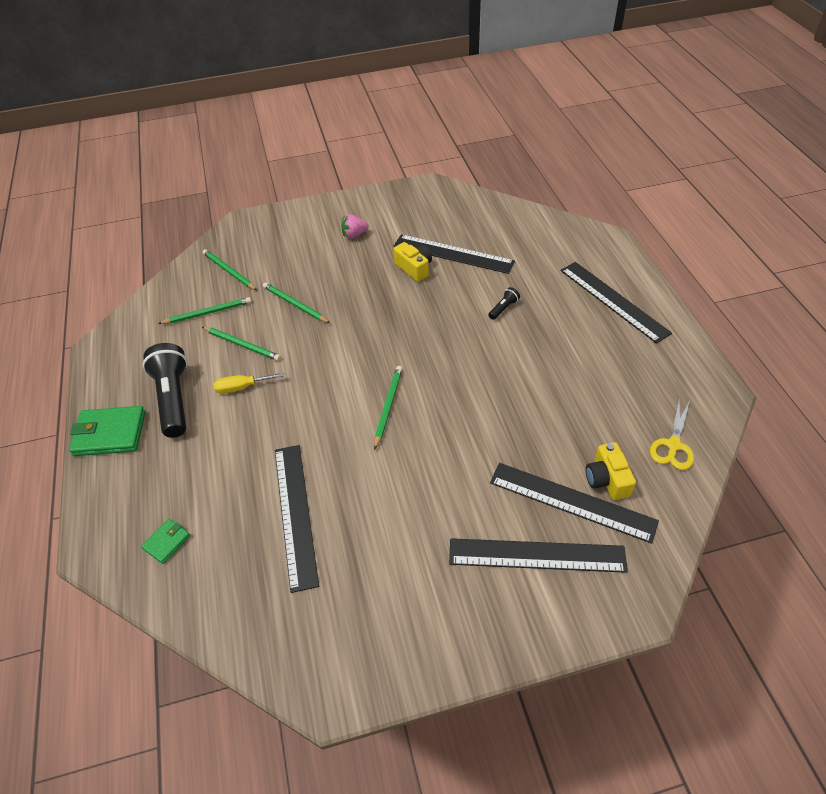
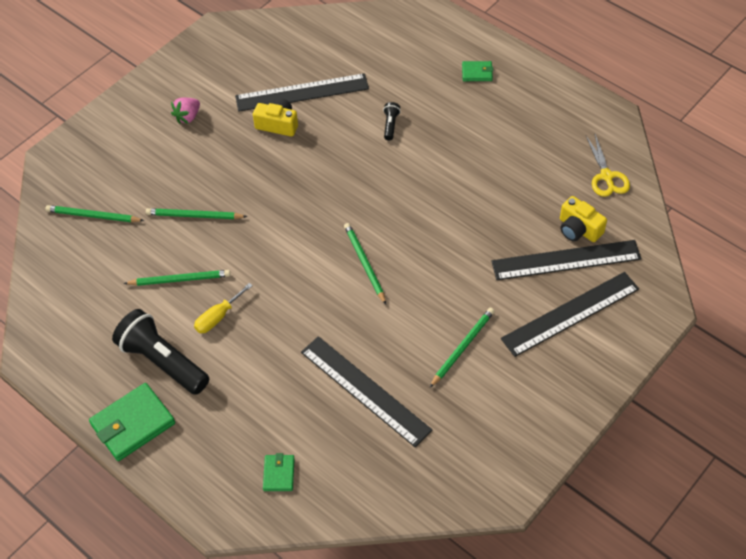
camera: 35 degrees left, 5 degrees up
green pencil [158,297,252,324] -> green pencil moved to [430,308,495,387]
black ruler [561,262,672,344] -> green wallet [462,61,493,81]

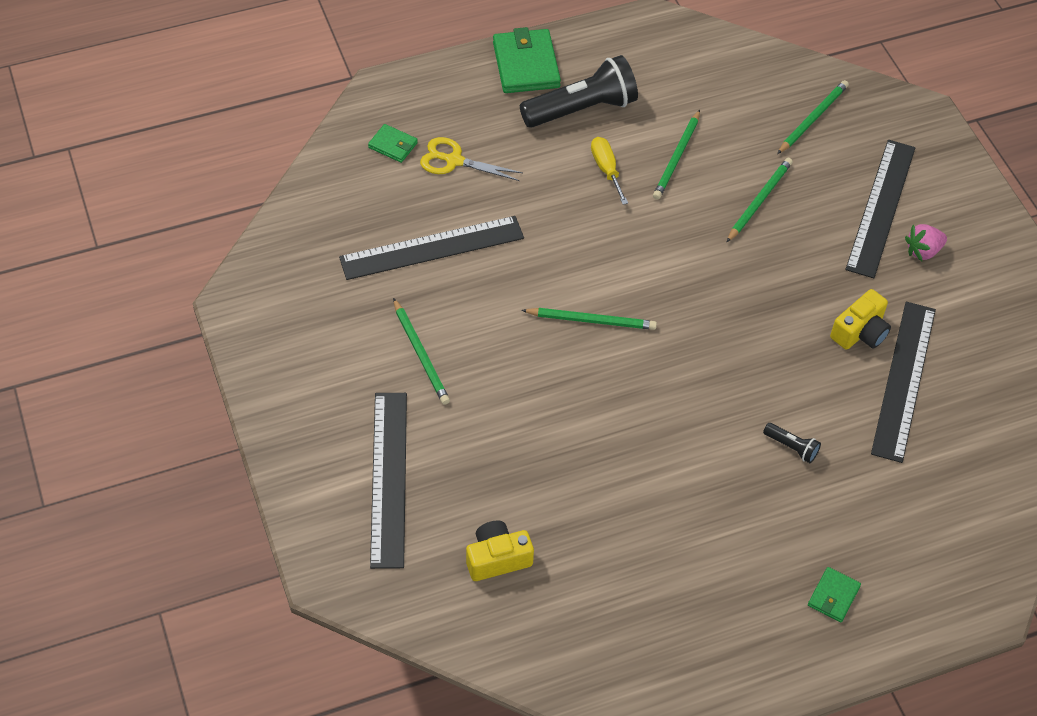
camera: 115 degrees right, 0 degrees up
pink strawberry [171,98,200,124] -> pink strawberry turned 90 degrees counterclockwise [905,224,947,261]
black ruler [491,240,642,280] -> black ruler moved to [845,140,915,278]
yellow scissors [586,134,630,197] -> yellow scissors moved to [420,137,523,181]

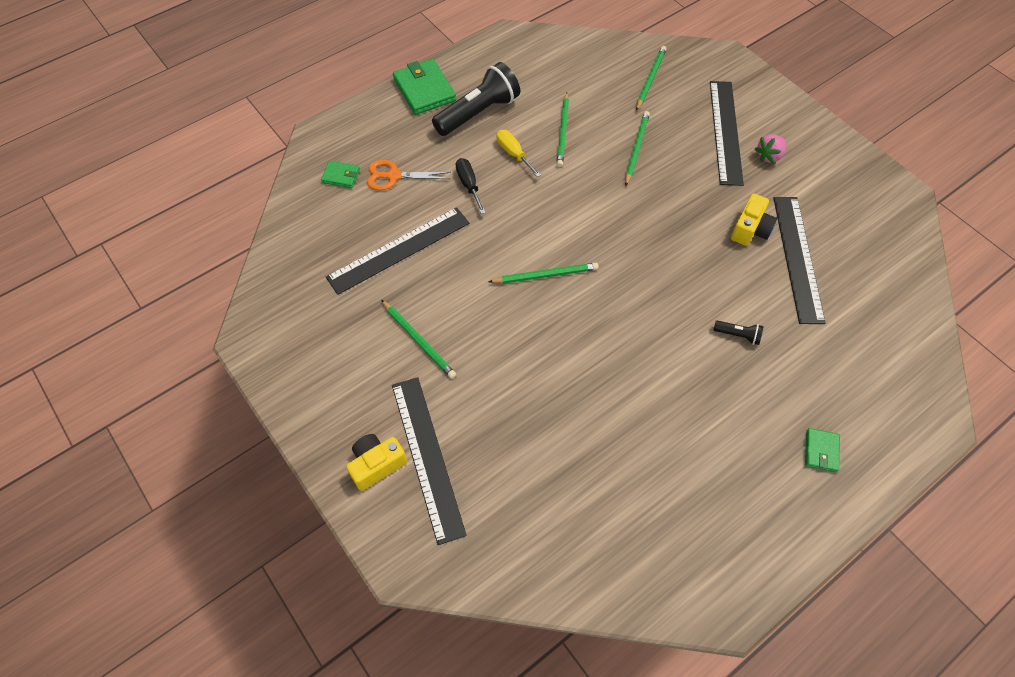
camera: 15 degrees left, 5 degrees up
yellow scissors [420,137,523,181] -> orange scissors [367,160,451,190]
yellow camera [466,520,534,581] -> yellow camera moved to [346,434,407,491]
none -> black screwdriver [456,158,486,214]

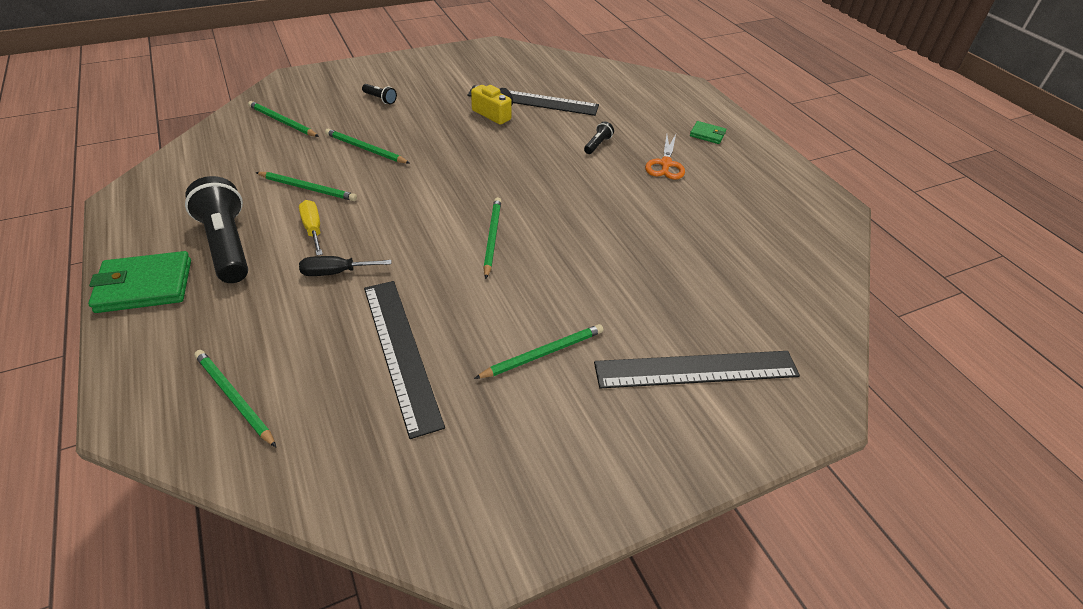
camera: 80 degrees left, 15 degrees down
green wallet [321,161,360,188] -> green pencil [194,350,276,447]
yellow camera [346,434,407,491] -> none
orange scissors [367,160,451,190] -> orange scissors moved to [645,134,685,180]
yellow screwdriver [496,130,541,177] -> yellow screwdriver turned 90 degrees clockwise [299,200,323,256]
black ruler [710,81,744,186] -> black flashlight [362,84,397,104]
pink strawberry [755,134,786,164] -> none

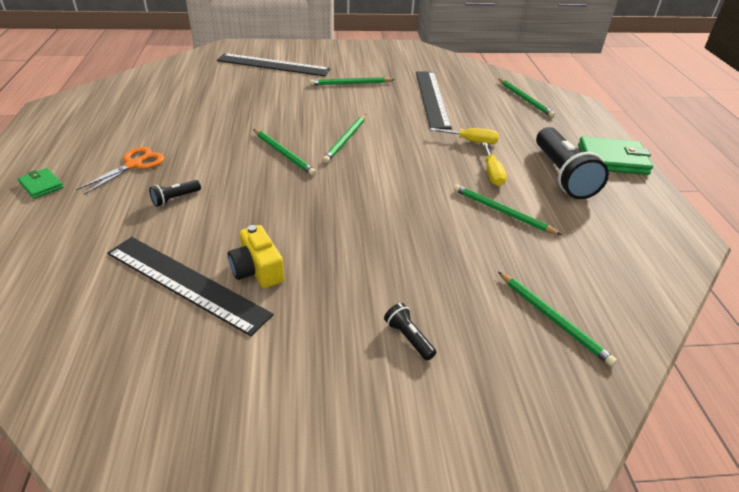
camera: 160 degrees left, 5 degrees down
black screwdriver [299,256,392,276] -> yellow screwdriver [430,128,499,144]
green pencil [325,129,410,163] -> green pencil moved to [253,129,316,176]

